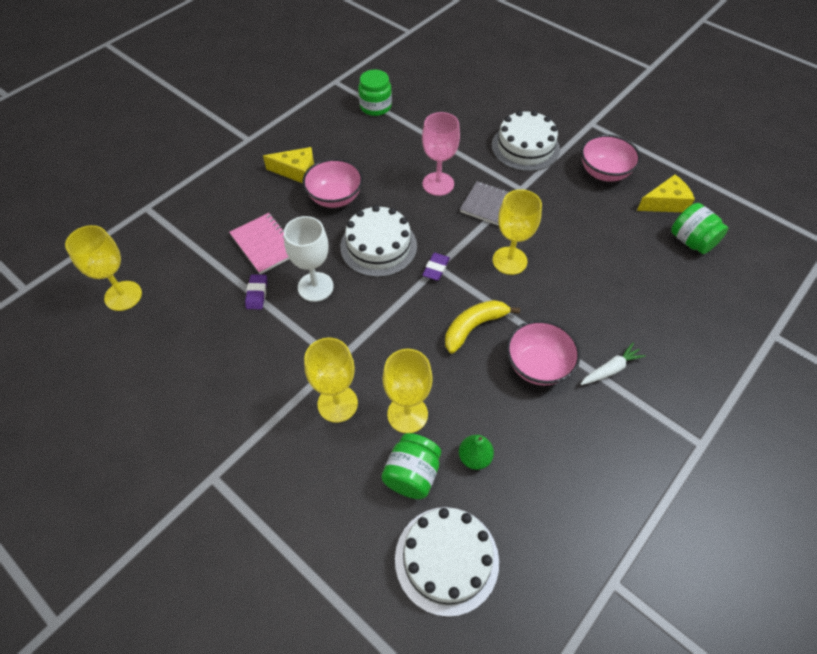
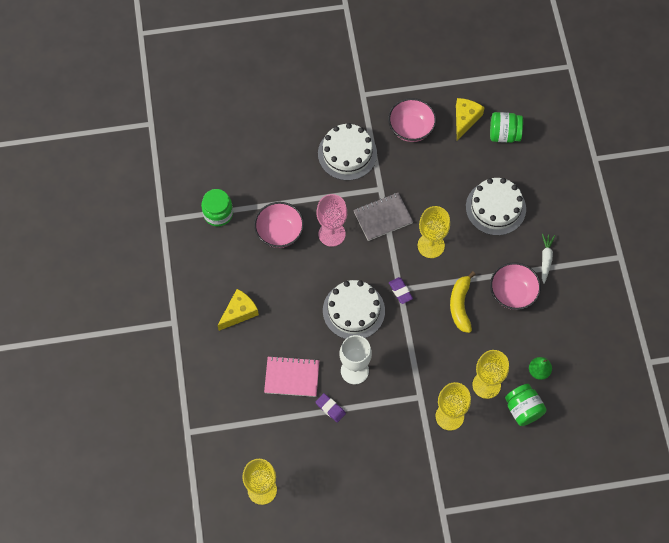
camera: 50 degrees left, 10 degrees up
pink bowl [302,159,363,208] -> pink bowl moved to [254,202,304,248]
white cake [395,507,499,617] -> white cake moved to [466,178,526,236]

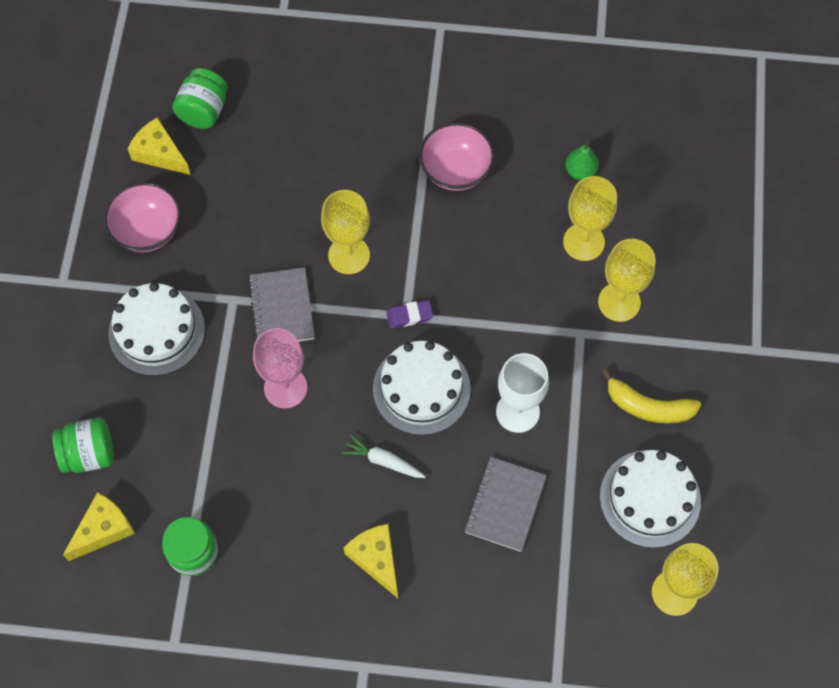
camera: 75 degrees left, 0 degrees up
pink bowl [254,202,304,248] -> none
pink notebook [264,356,319,397] -> grey notebook [464,457,547,552]
purple eraser [316,393,346,423] -> none
yellow banana [450,271,475,333] -> yellow banana moved to [601,369,701,424]
white cake [466,178,526,236] -> white cake moved to [600,450,701,548]
green jar [505,384,547,426] -> green jar moved to [53,418,114,473]
white carrot [542,234,555,284] -> white carrot moved to [342,435,426,478]
none -> yellow cheese [63,492,135,561]

